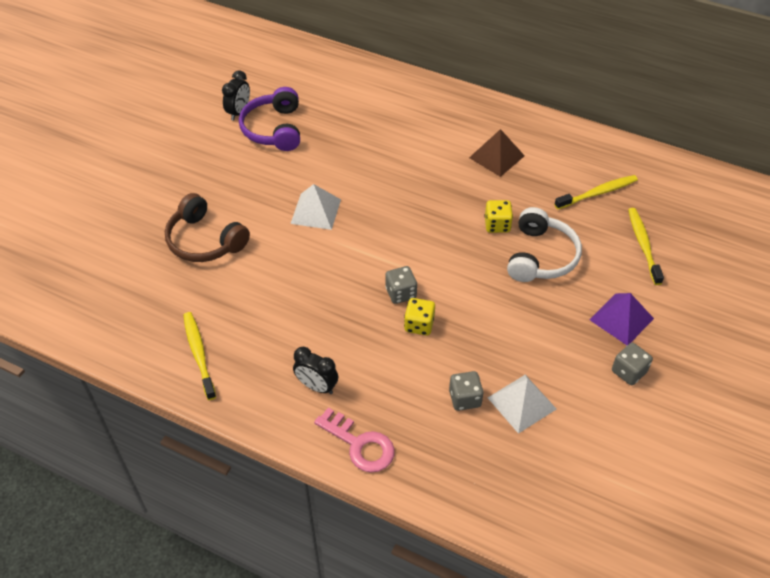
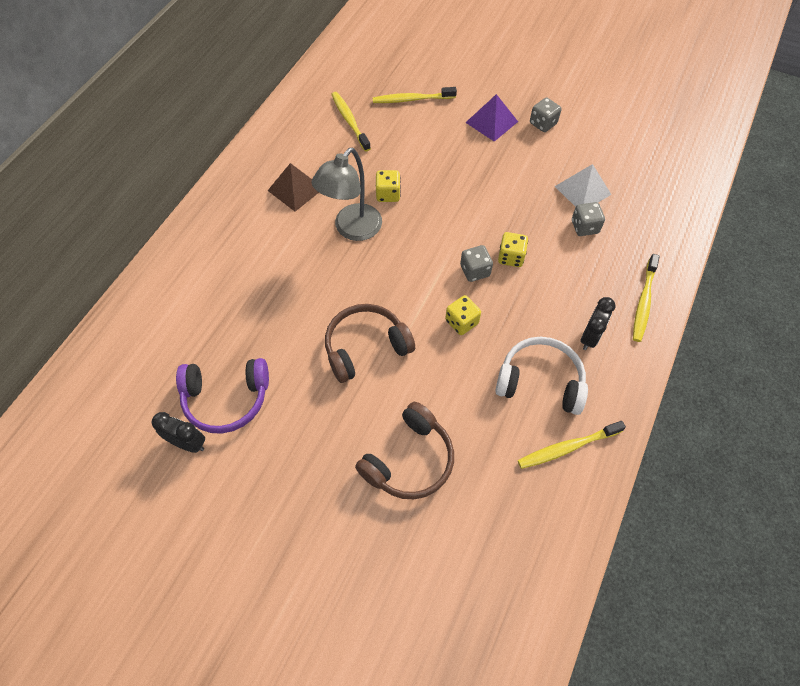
camera: 90 degrees left, 10 degrees up
white pyramid [290,184,341,230] -> brown headphones [325,304,415,383]
pink key [314,408,395,473] -> yellow toothbrush [633,254,660,342]
white headphones [507,207,582,282] -> white headphones moved to [495,337,588,415]
none -> grey lamp [311,148,382,241]
none -> yellow dice [445,295,481,335]

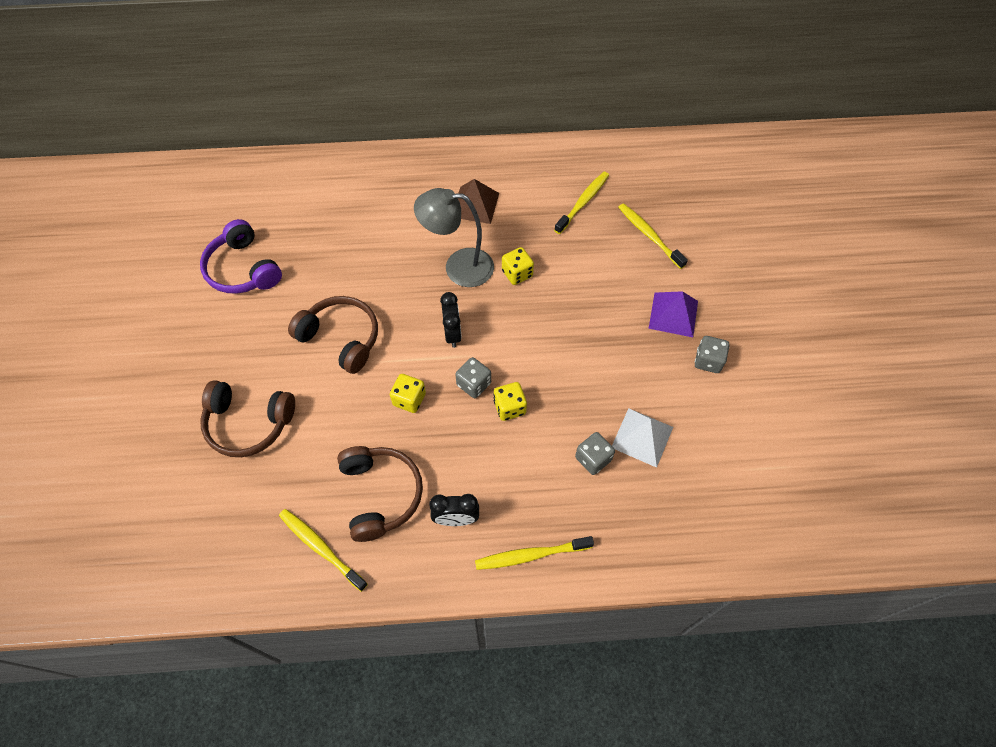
camera: 60 degrees right, 0 degrees up
black clock [152,412,205,453] -> black clock moved to [440,292,462,348]
white headphones [495,337,588,415] -> brown headphones [337,446,423,542]

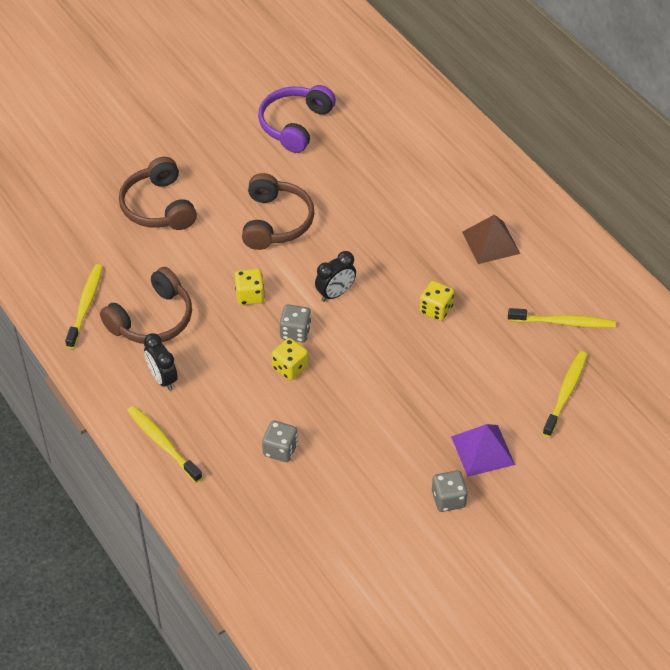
camera: 60 degrees right, 10 degrees down
grey lamp [414,188,494,287] -> none
white pyramid [612,408,673,468] -> none

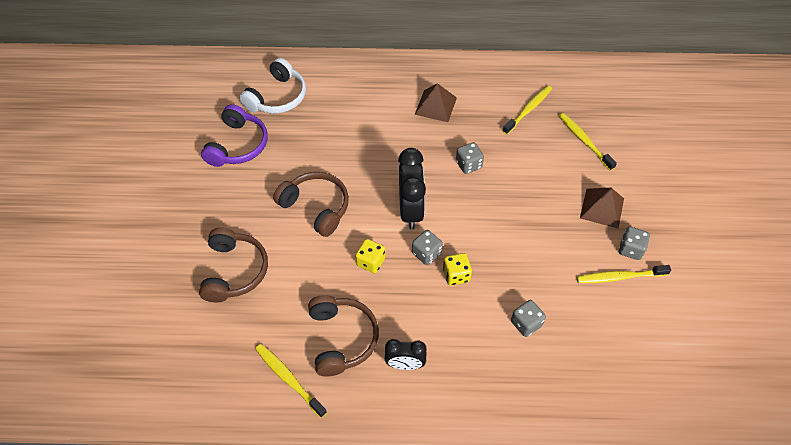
camera: 55 degrees left, 5 degrees up
brown headphones [119,157,197,230] -> brown headphones turned 105 degrees counterclockwise [199,228,268,302]
yellow toothbrush [127,406,203,483] -> yellow toothbrush moved to [577,265,671,283]
purple headphones [258,85,336,153] -> purple headphones turned 135 degrees counterclockwise [201,104,268,167]
black clock [315,251,356,302] -> black clock [398,148,426,230], size x1.66
yellow dice [419,281,454,321] -> grey dice [456,142,484,174]
purple pyramid [451,424,515,477] -> brown pyramid [580,188,624,228]
none -> white headphones [239,58,306,114]

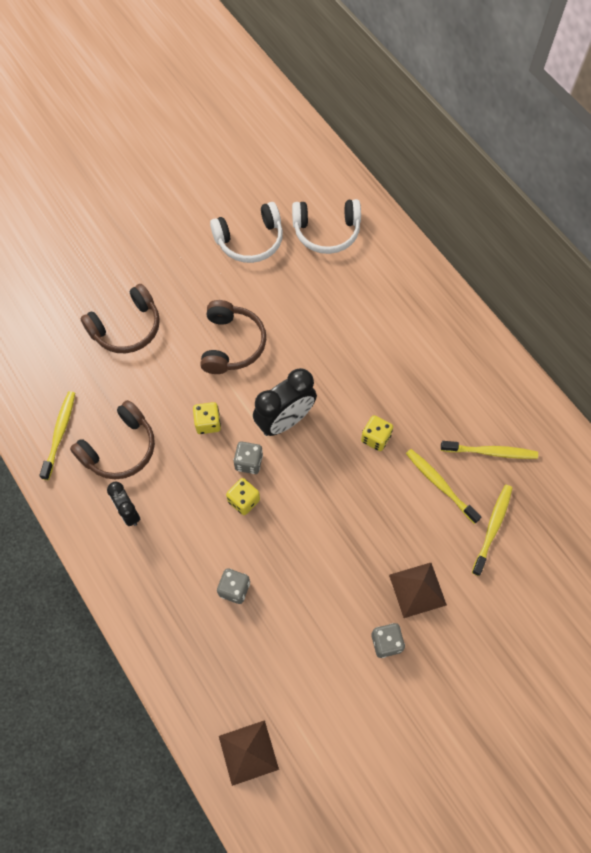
camera: 55 degrees right, 10 degrees up
purple headphones [201,104,268,167] -> white headphones [210,202,283,263]
brown pyramid [415,83,457,122] -> brown pyramid moved to [219,720,279,786]
grey dice [456,142,484,174] -> yellow dice [361,415,393,451]
yellow toothbrush [577,265,671,283] -> yellow toothbrush moved to [406,449,481,524]

